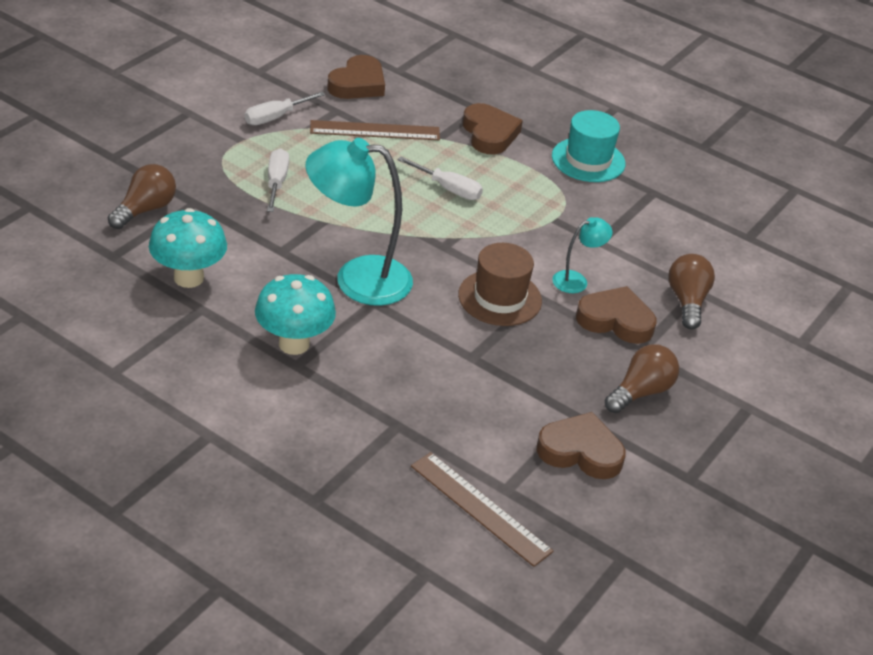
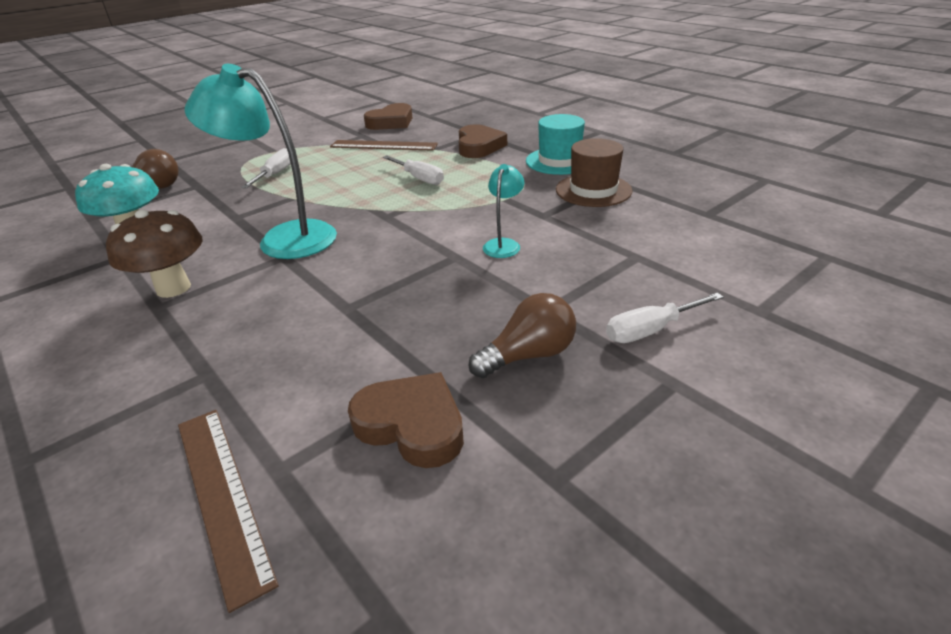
camera: 20 degrees right, 5 degrees down
white screwdriver [245,92,325,125] -> white screwdriver moved to [606,293,724,343]
turquoise mushroom [255,274,336,355] -> brown mushroom [106,209,202,298]
brown hat [458,243,542,326] -> brown hat moved to [556,138,632,207]
turquoise lamp [552,217,612,293] -> turquoise lamp turned 60 degrees counterclockwise [483,164,525,258]
brown heart [576,286,656,344] -> none
brown light bulb [668,254,715,329] -> none

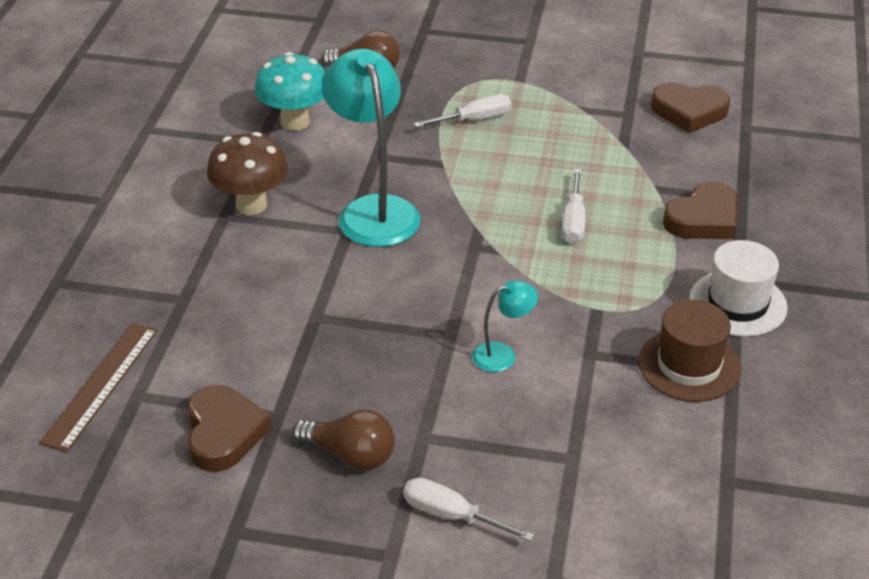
camera: 50 degrees right, 5 degrees up
brown ruler [330,140,438,151] -> none
turquoise hat [526,114,585,175] -> white hat [689,240,788,337]

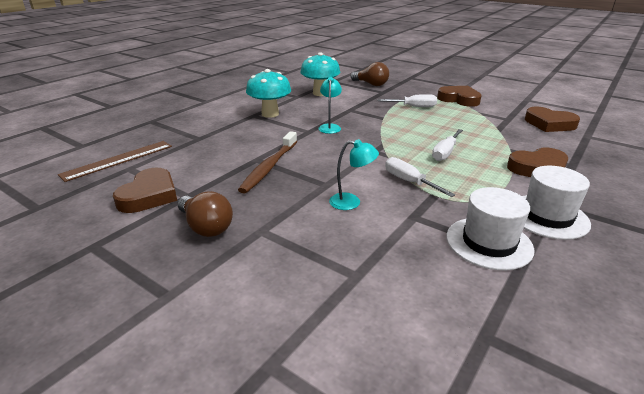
camera: 25 degrees right, 10 degrees down
brown mushroom [207,132,288,215] -> turquoise mushroom [246,69,291,118]
turquoise lamp [322,49,420,247] -> turquoise lamp [318,77,342,134], size x0.47
white screwdriver [403,477,535,542] -> white screwdriver moved to [385,157,455,197]
brown hat [638,300,741,402] -> white hat [446,187,534,270]
none -> brown toothbrush [238,131,297,193]
none -> brown heart [437,86,482,107]

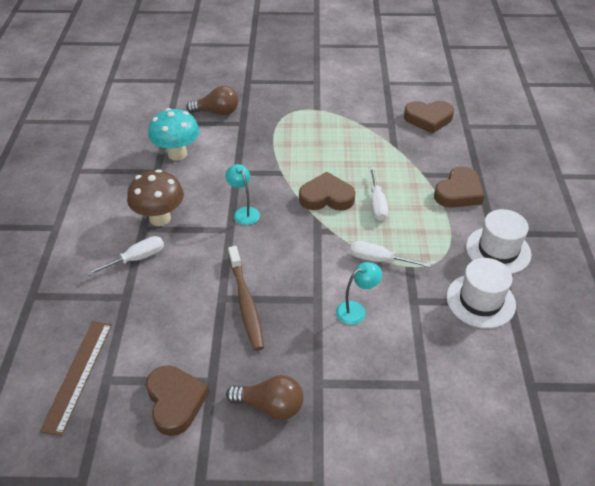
camera: 35 degrees left, 15 degrees up
turquoise mushroom [246,69,291,118] -> brown mushroom [127,169,184,226]
white screwdriver [377,94,437,107] -> white screwdriver moved to [86,236,164,276]
brown heart [437,86,482,107] -> brown heart moved to [299,172,355,211]

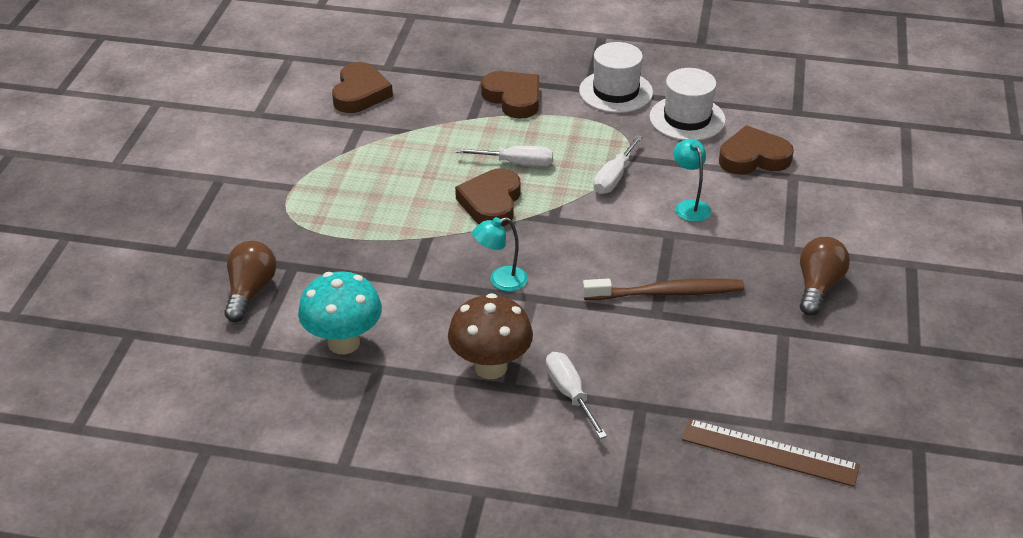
camera: 80 degrees left, 5 degrees down
brown heart [146,365,209,436] -> brown heart moved to [719,125,794,175]

